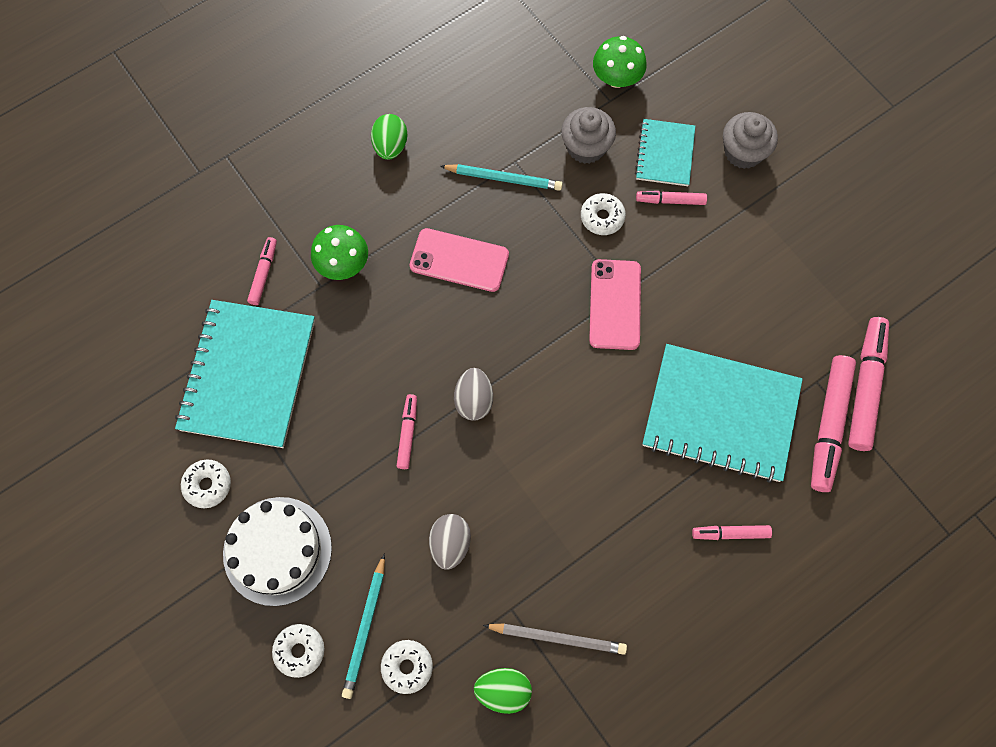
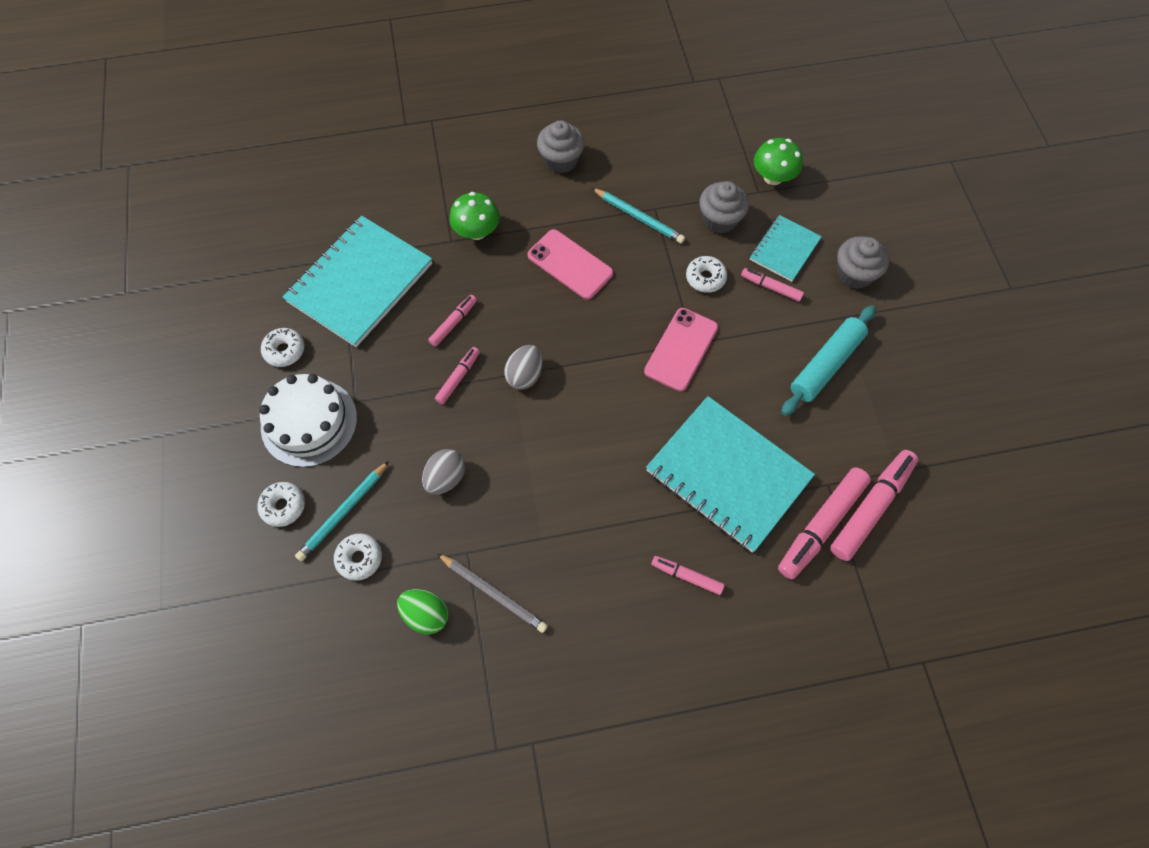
camera: 25 degrees right, 5 degrees down
pink marker [247,237,277,305] -> pink marker moved to [428,295,477,347]
green egg [371,114,408,160] -> grey cupcake [537,120,585,173]
none -> turquoise rolling pin [781,305,876,416]

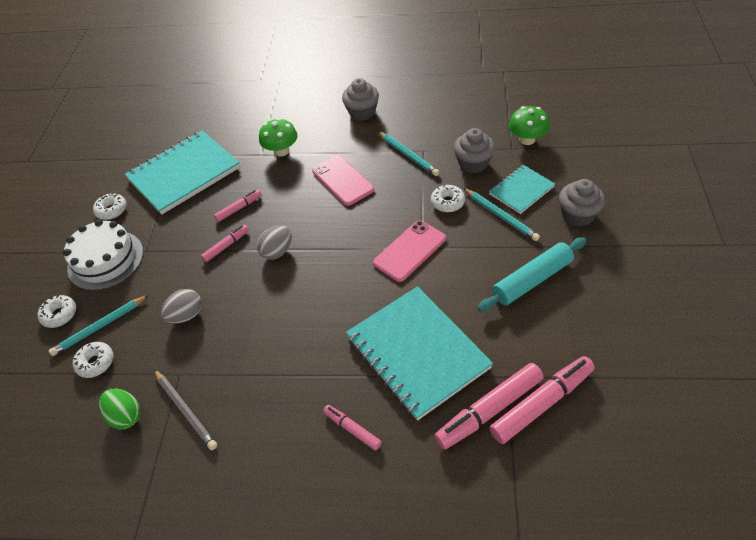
camera: 20 degrees right, 15 degrees down
pink marker [741,268,804,302] -> turquoise pencil [463,188,540,241]

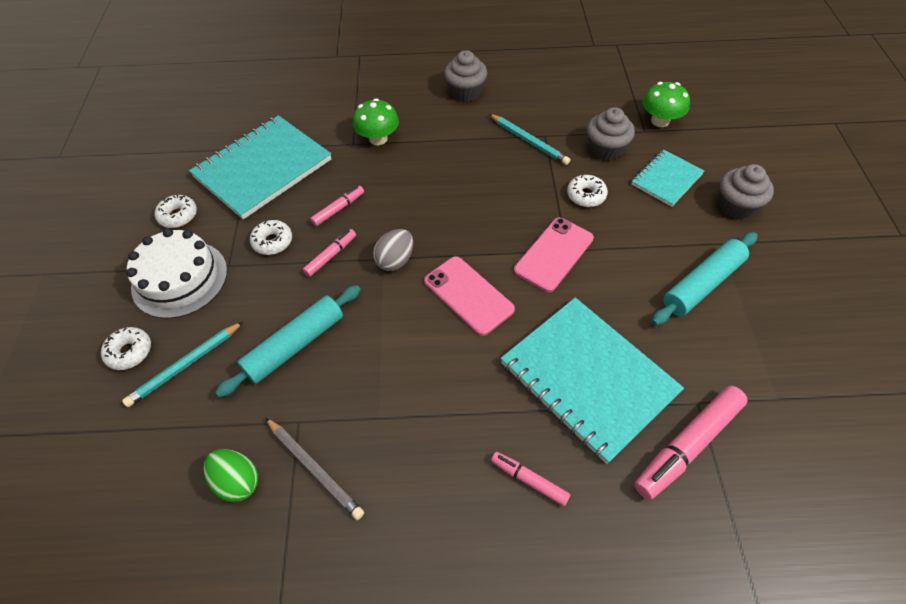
camera: 10 degrees left, 5 degrees up
white donut [73,342,113,378] -> white donut moved to [250,220,292,255]
grey egg [161,289,202,324] -> turquoise rolling pin [215,285,361,398]
pink phone [312,155,374,206] -> pink phone moved to [424,256,515,336]
turquoise pencil [463,188,540,241] -> none
pink marker [489,356,595,444] -> none

